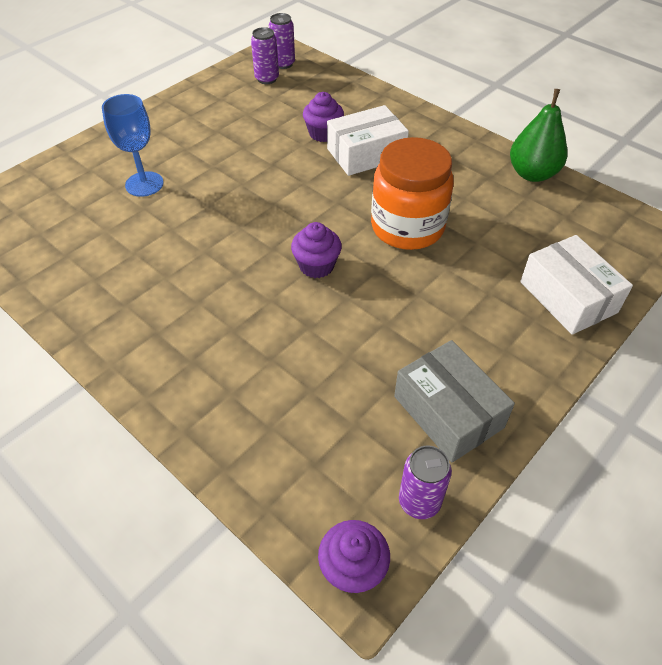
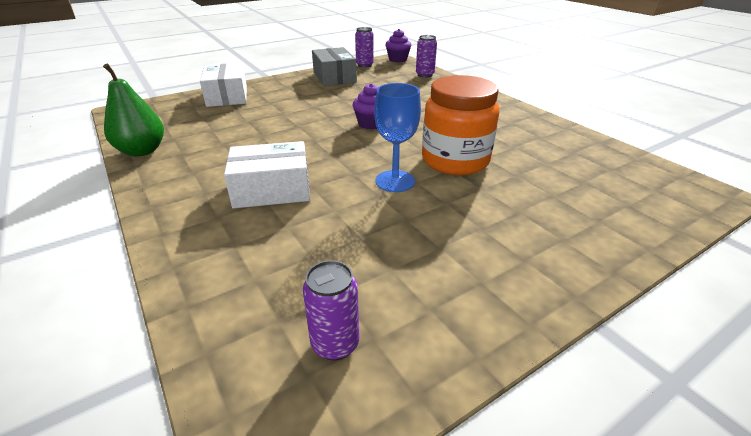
camera: 165 degrees left, 15 degrees down
blue goblet [102,94,164,197] -> blue goblet moved to [374,83,421,192]
purple can [269,13,295,69] -> purple can moved to [416,35,437,78]
purple cupcake [303,92,344,142] -> none
orange jar [371,137,454,250] -> orange jar moved to [422,75,499,175]

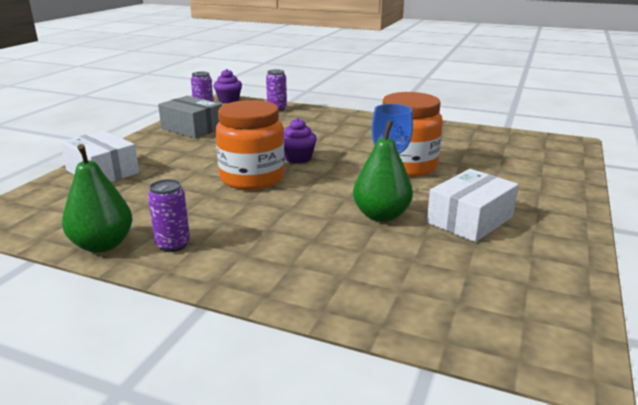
camera: 35 degrees left, 10 degrees down
white box [224,141,310,208] -> white box moved to [427,169,519,242]
purple can [303,260,359,360] -> purple can moved to [148,179,190,252]
none -> orange jar [215,100,285,190]
none -> green pear [353,121,413,222]

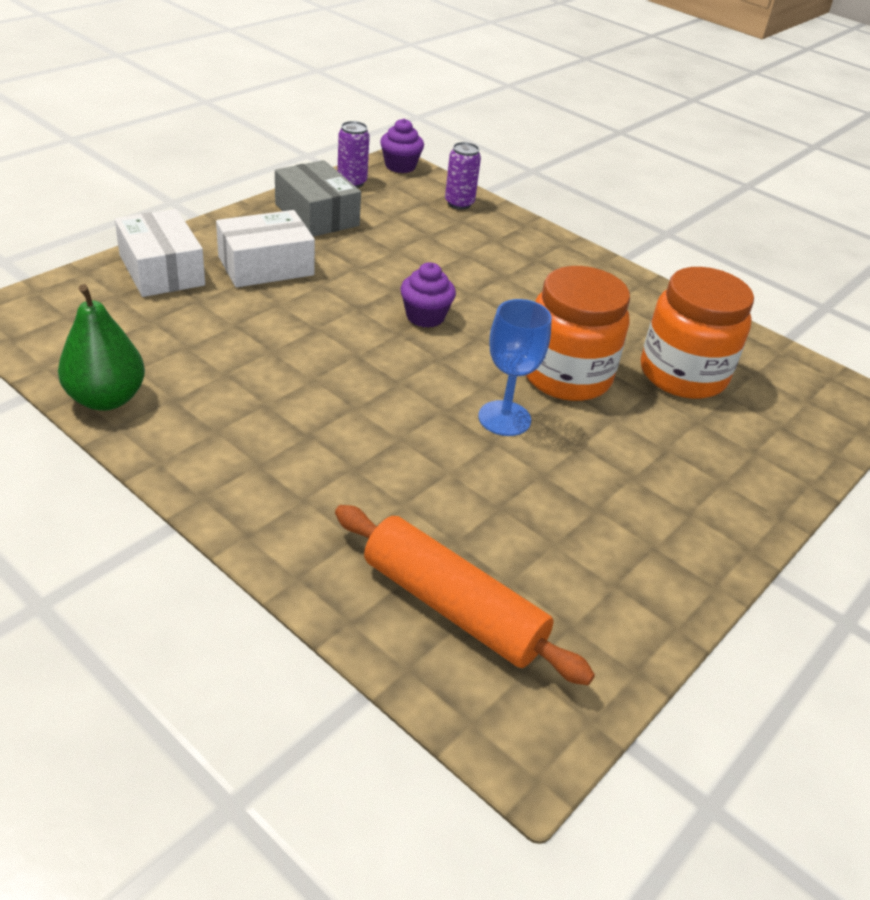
camera: 15 degrees right, 15 degrees up
purple can [148,179,190,252] -> none
orange jar [215,100,285,190] -> orange jar moved to [641,267,754,399]
green pear [353,121,413,222] -> none
white box [427,169,519,242] -> white box moved to [216,210,315,288]
none -> orange rolling pin [335,505,595,685]

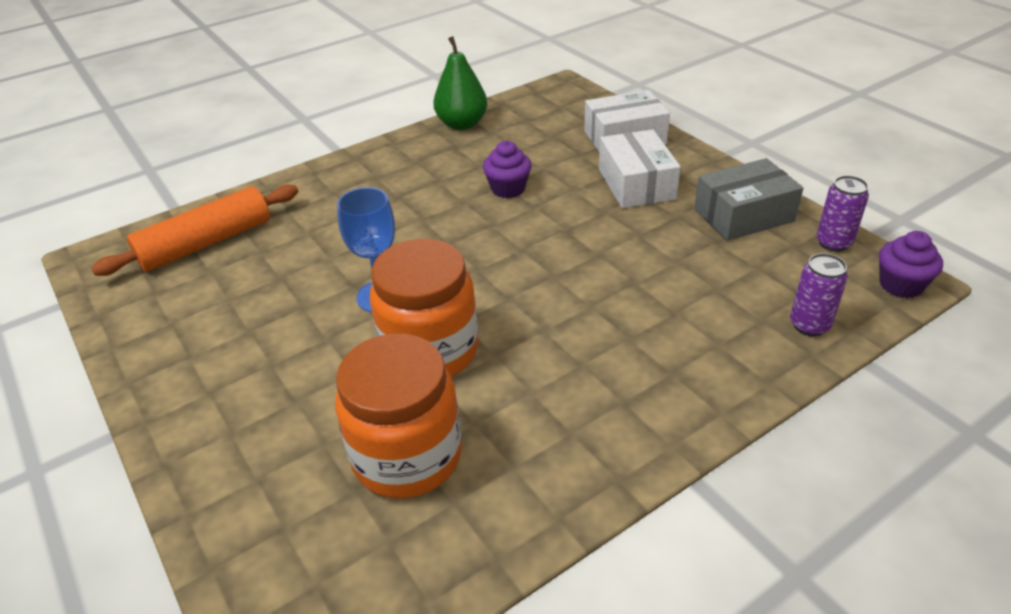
camera: 110 degrees right, 0 degrees up
purple cupcake [401,262,456,328] -> purple cupcake moved to [483,141,532,198]

